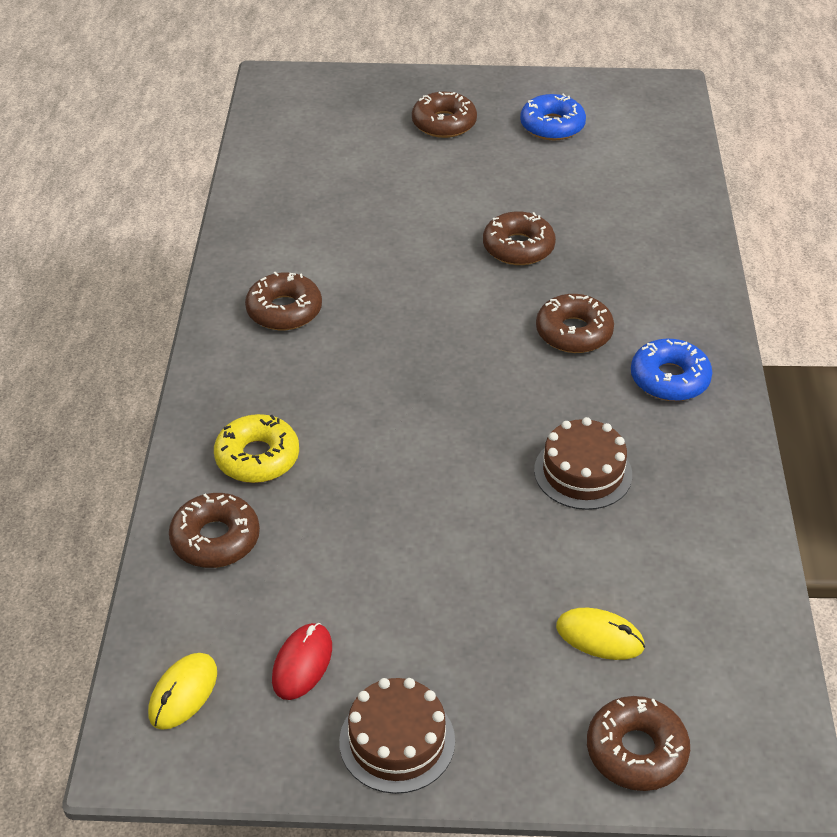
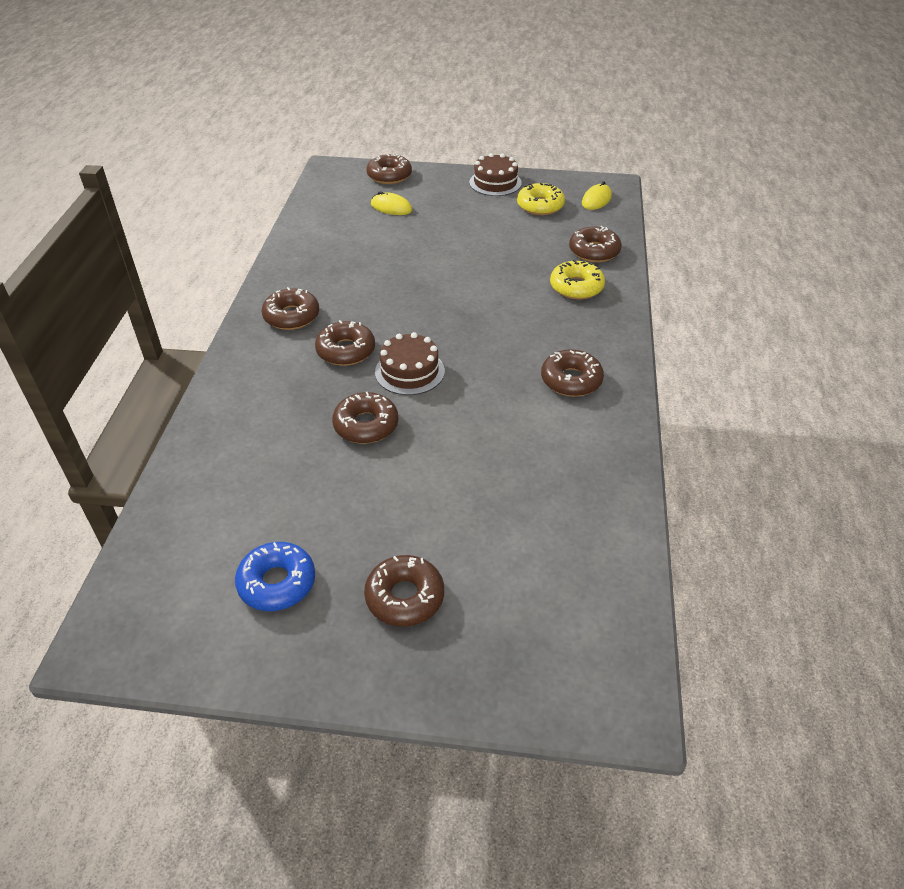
camera: 175 degrees left, 0 degrees up
red mouse [272,623,332,700] -> yellow donut [517,183,565,215]
brown cake [534,417,632,510] -> brown cake moved to [375,332,445,395]
blue donut [631,339,712,401] -> brown donut [262,287,319,330]

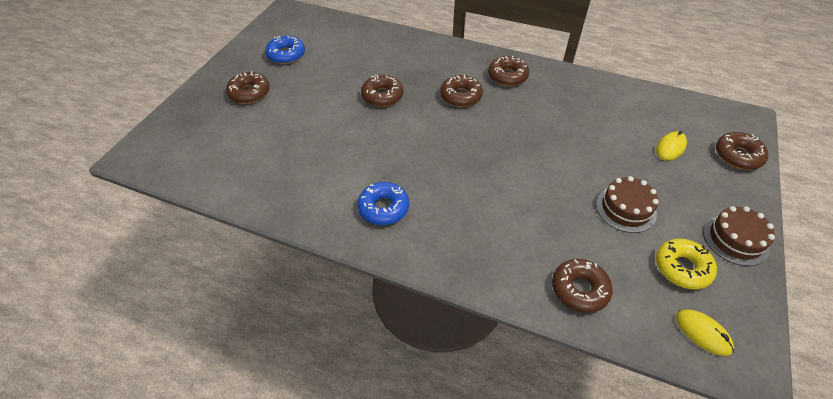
camera: 105 degrees right, 5 degrees up
brown cake [375,332,445,395] -> brown cake moved to [596,176,659,233]
brown donut [541,349,604,397] -> blue donut [357,182,409,225]
yellow donut [550,260,605,299] -> none

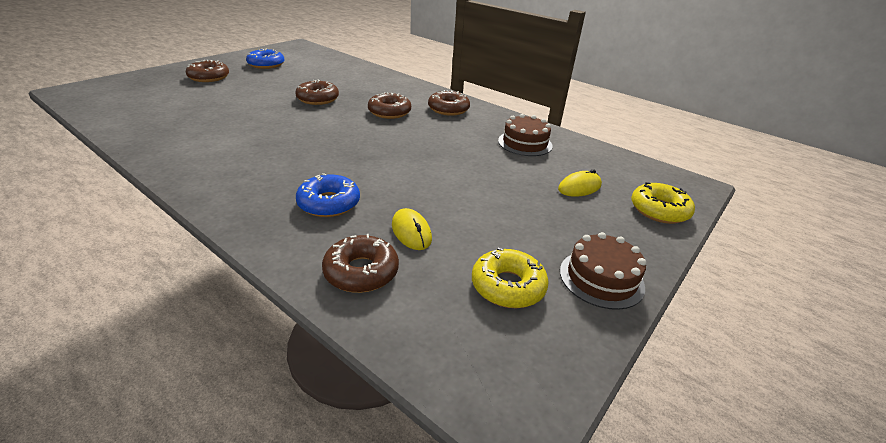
camera: 15 degrees right, 15 degrees down
blue donut [357,182,409,225] -> blue donut moved to [296,173,360,217]
brown cake [596,176,659,233] -> brown cake moved to [498,114,552,156]
yellow mouse [676,309,734,356] -> yellow mouse moved to [392,208,432,250]
brown donut [716,132,768,170] -> yellow donut [631,182,695,224]

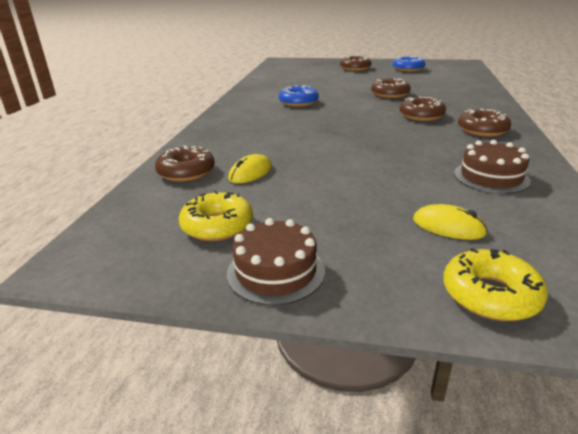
camera: 65 degrees right, 5 degrees down
blue donut [296,173,360,217] -> blue donut moved to [279,85,319,107]

